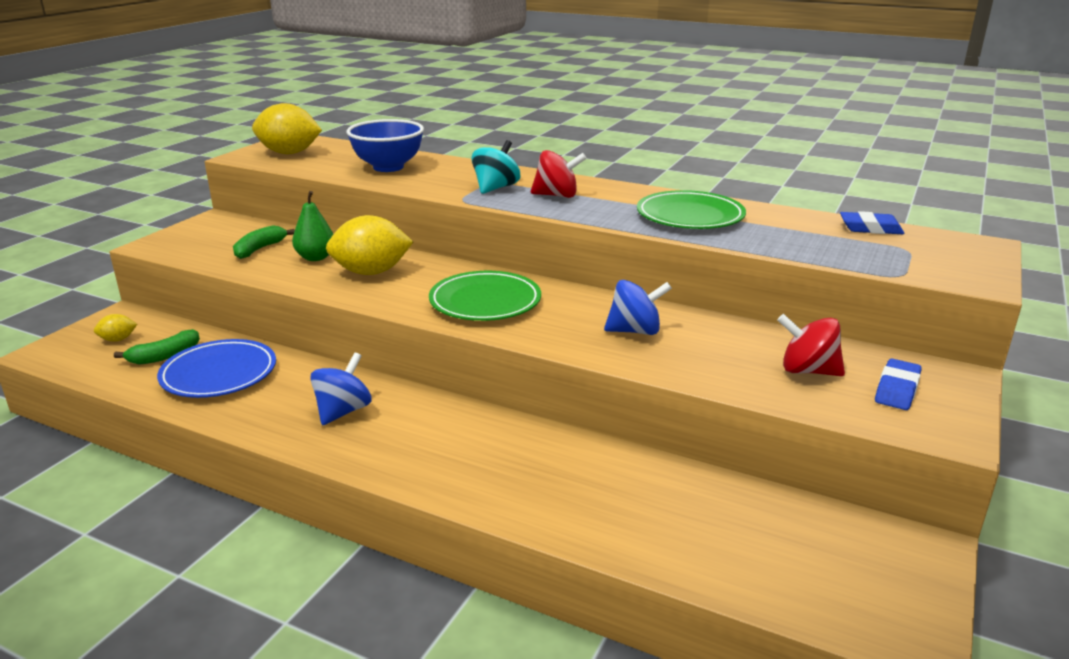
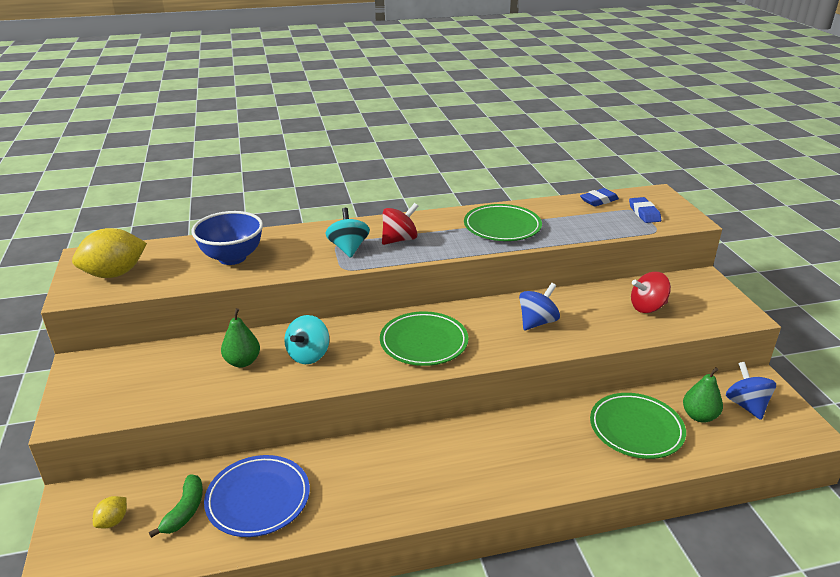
camera: 40 degrees left, 5 degrees up
green banana [233,225,295,259] -> none
blue spinning top [310,352,372,425] -> blue spinning top moved to [726,362,776,420]
yellow lemon [326,215,413,275] -> turquoise spinning top [284,315,329,364]
blue eraser [875,359,922,410] -> blue eraser moved to [629,197,661,223]
none -> green plate [590,393,686,459]
none -> green pear [683,367,723,423]

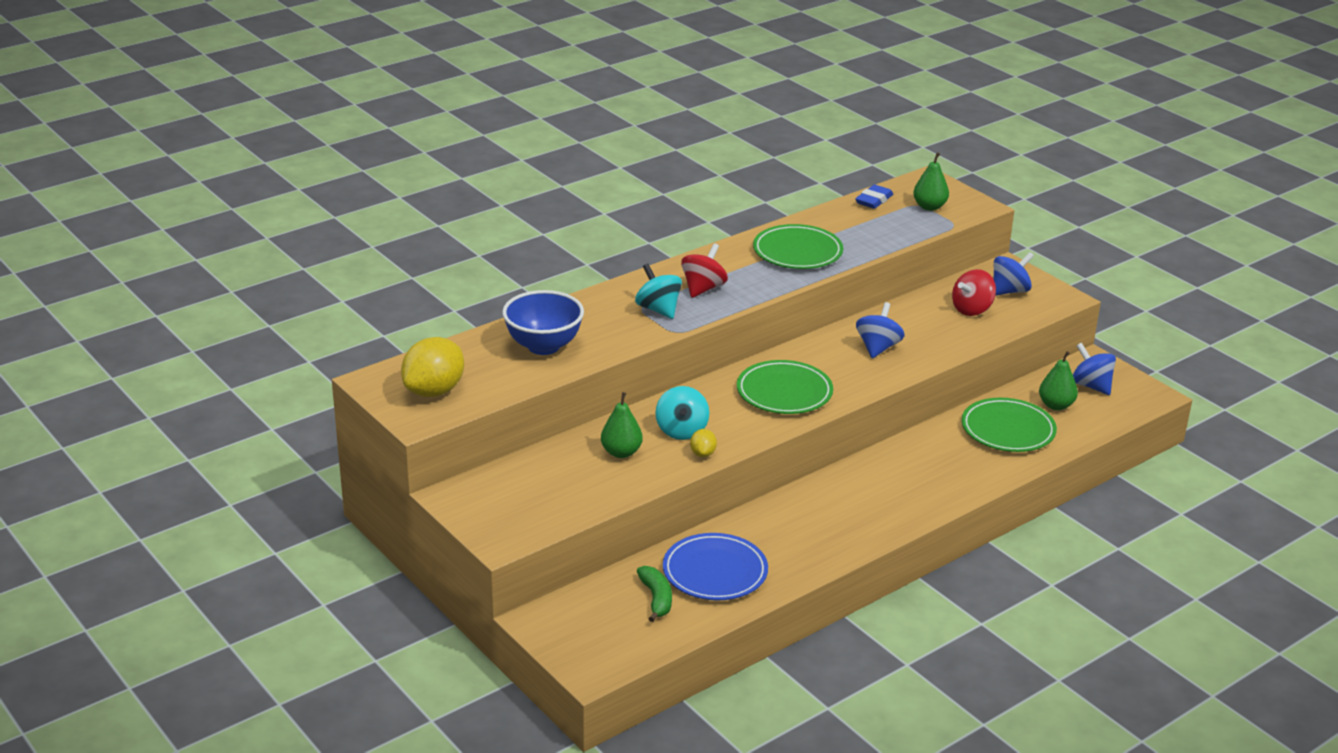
camera: 25 degrees left, 0 degrees up
yellow lemon [93,496,127,528] -> yellow lemon moved to [690,429,717,457]
blue eraser [629,197,661,223] -> green pear [913,152,949,211]
none -> blue spinning top [993,252,1034,296]

